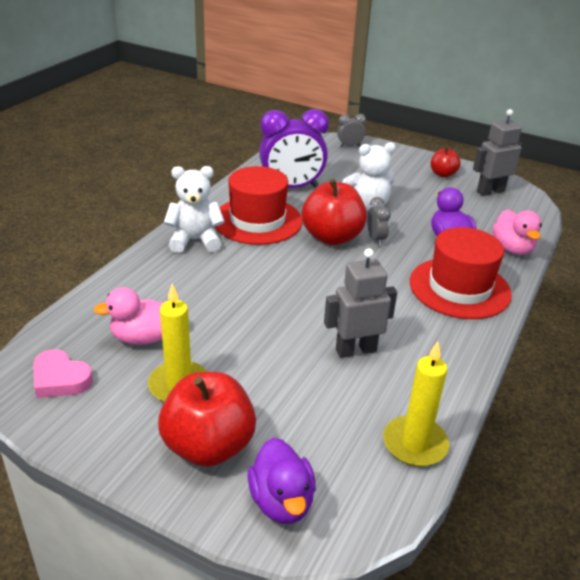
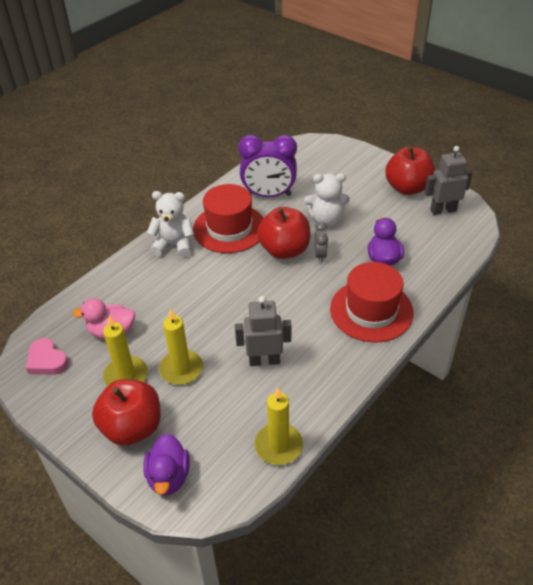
camera: 15 degrees right, 10 degrees up
grey clock [337,114,366,147] -> none
red apple [431,147,461,177] -> red apple [385,146,435,195], size x1.86
pink duck [492,209,542,255] -> none
none -> yellow candle [159,308,203,385]

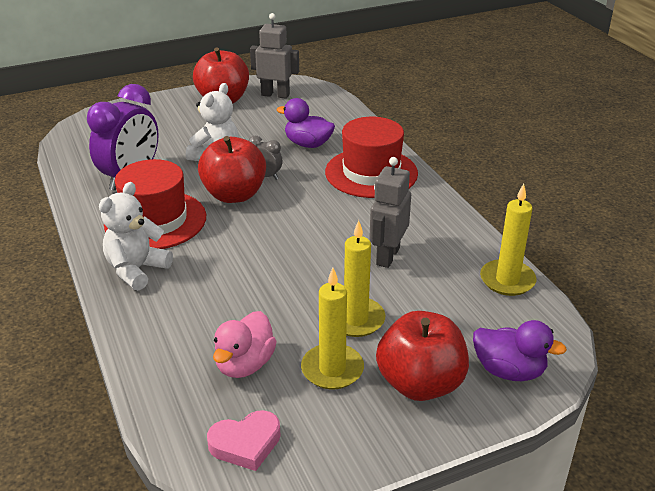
camera: 65 degrees left, 10 degrees down
grey robot [425,146,473,215] -> grey robot turned 90 degrees clockwise [250,13,299,99]

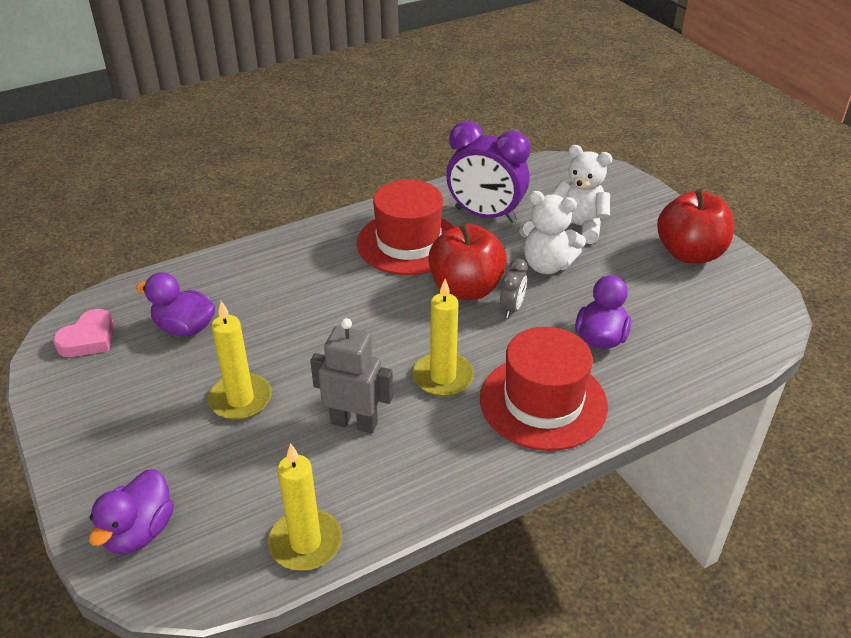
camera: 85 degrees right, 5 degrees up
white teddy bear [99,182,173,291] -> white teddy bear moved to [551,145,612,244]
pink heart [207,410,281,471] -> pink heart turned 120 degrees counterclockwise [53,309,114,357]
pink duck [213,311,277,378] -> purple duck [136,272,215,336]
grey robot [250,13,299,99] -> none
yellow candle [301,268,364,389] -> yellow candle moved to [413,279,474,396]
red apple [376,311,469,401] -> none

